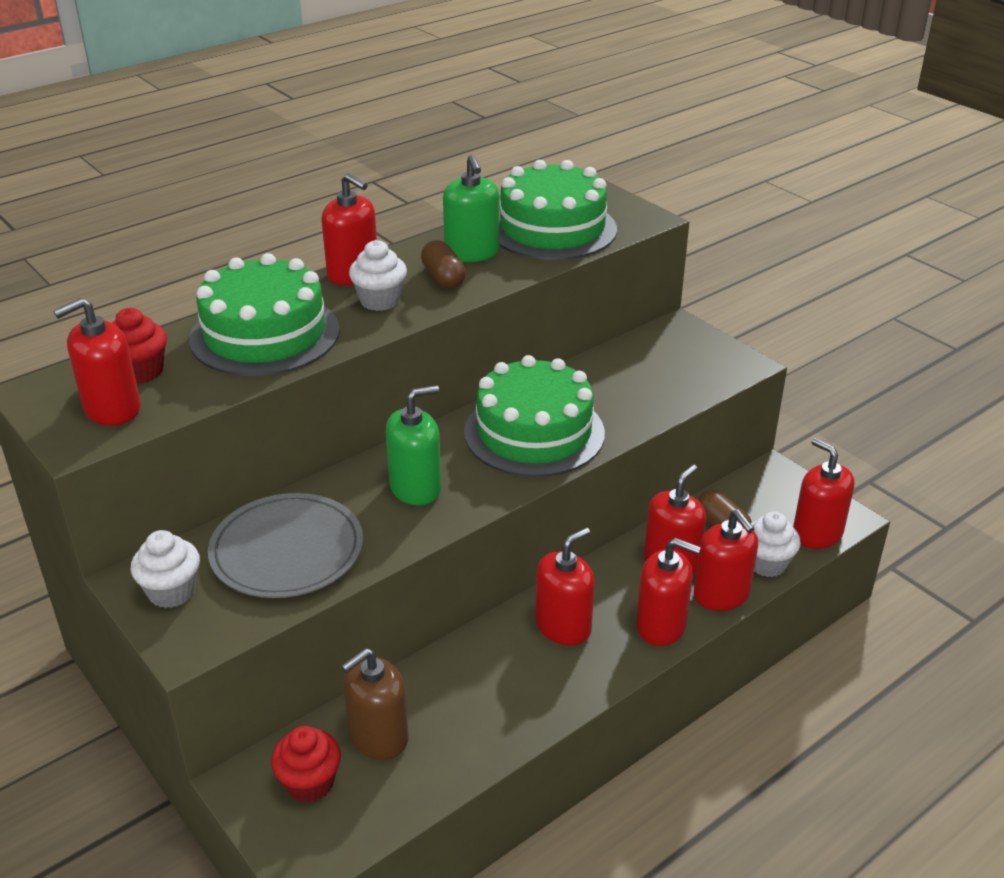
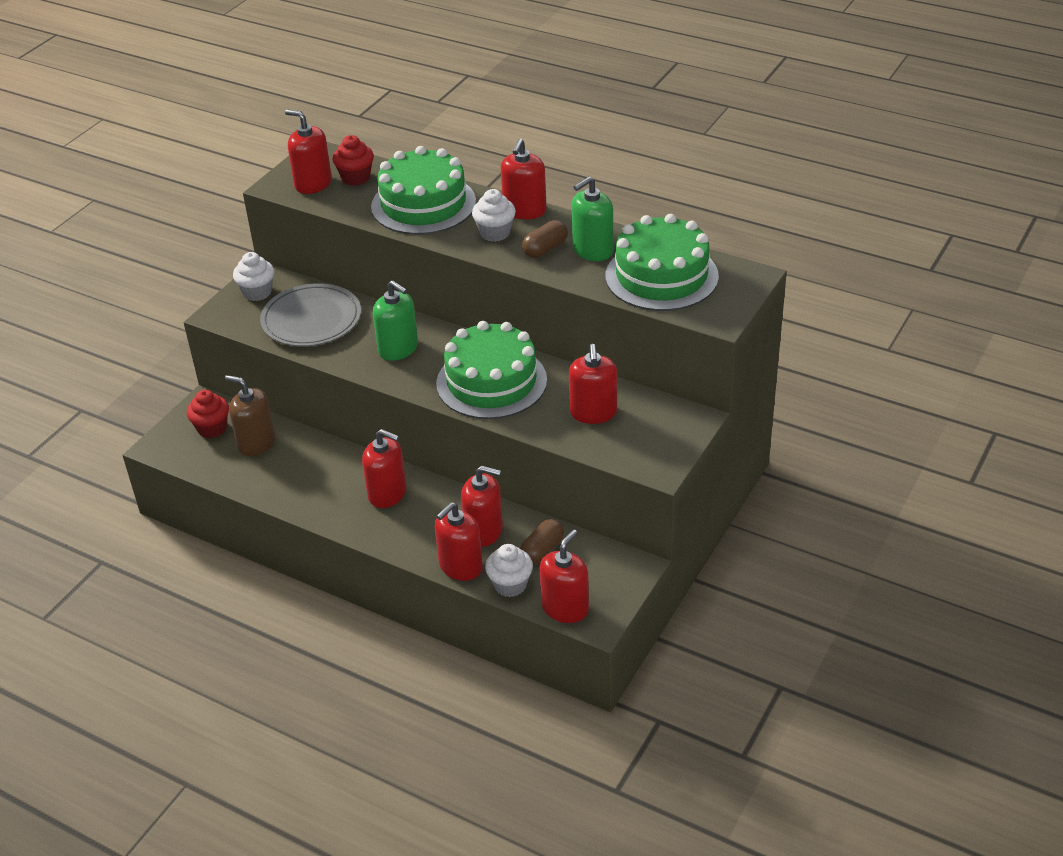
camera: 70 degrees right, 5 degrees up
red soap dispenser [636,538,701,646] -> red soap dispenser moved to [569,344,617,424]

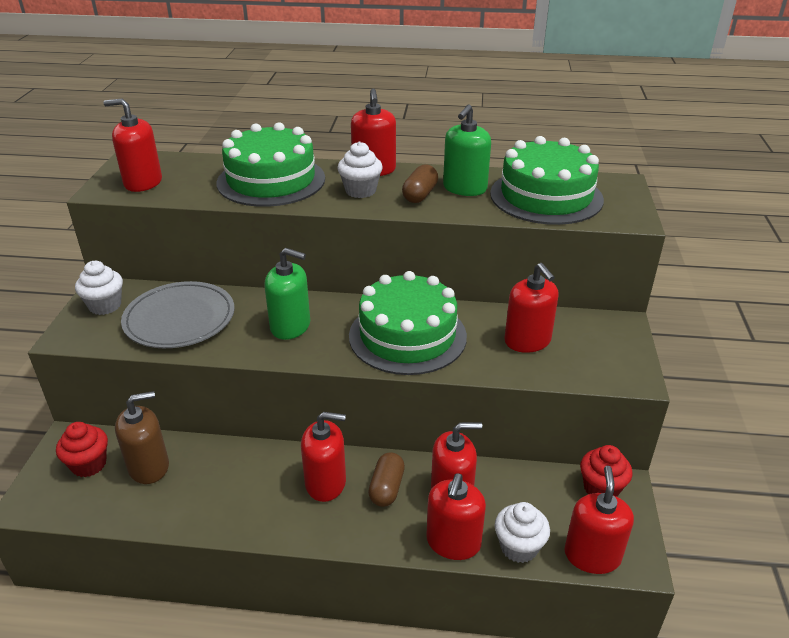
camera: 25 degrees left, 5 degrees down
brown soap dispenser [225,375,275,456] -> brown soap dispenser turned 150 degrees clockwise [115,391,169,484]
red cupcake [332,135,374,186] -> red cupcake moved to [580,445,632,497]
brown capsule [520,519,564,564] -> brown capsule moved to [368,452,405,507]

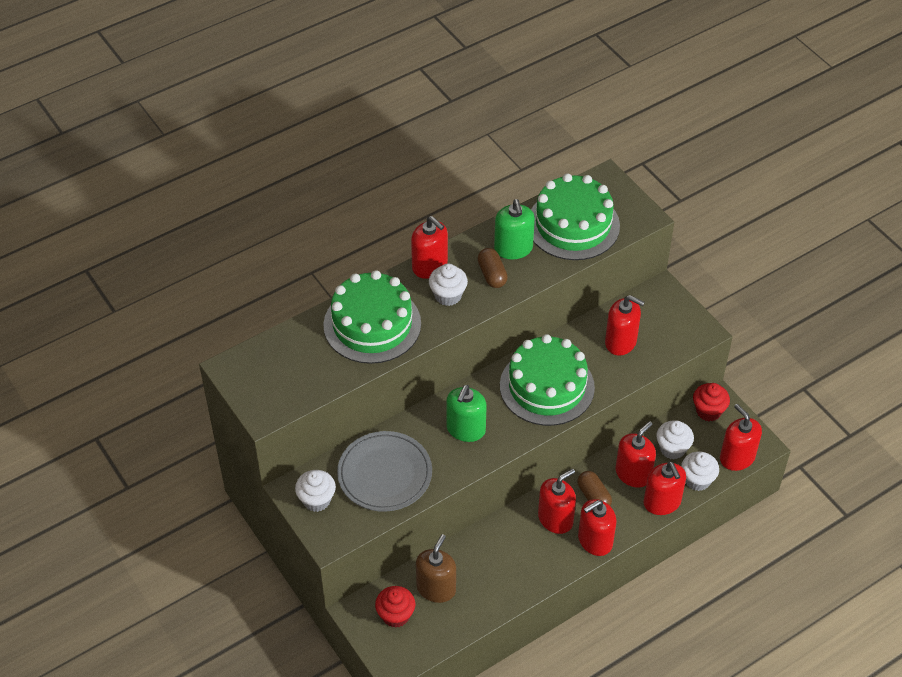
camera: 40 degrees left, 15 degrees up
red soap dispenser [103,98,162,192] -> red soap dispenser moved to [578,499,616,556]
green soap dispenser [264,248,310,340] -> green soap dispenser turned 135 degrees clockwise [446,385,487,442]
none -> white cupcake [656,421,694,459]

